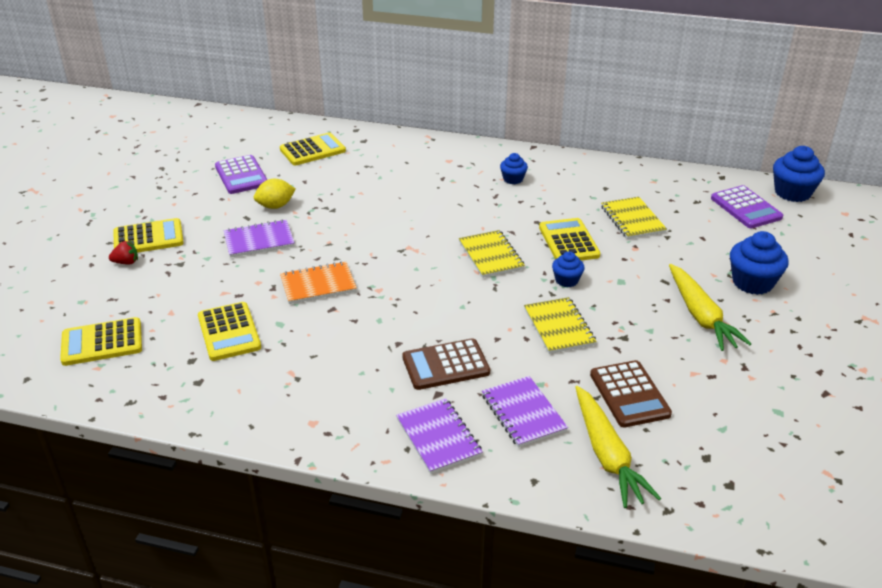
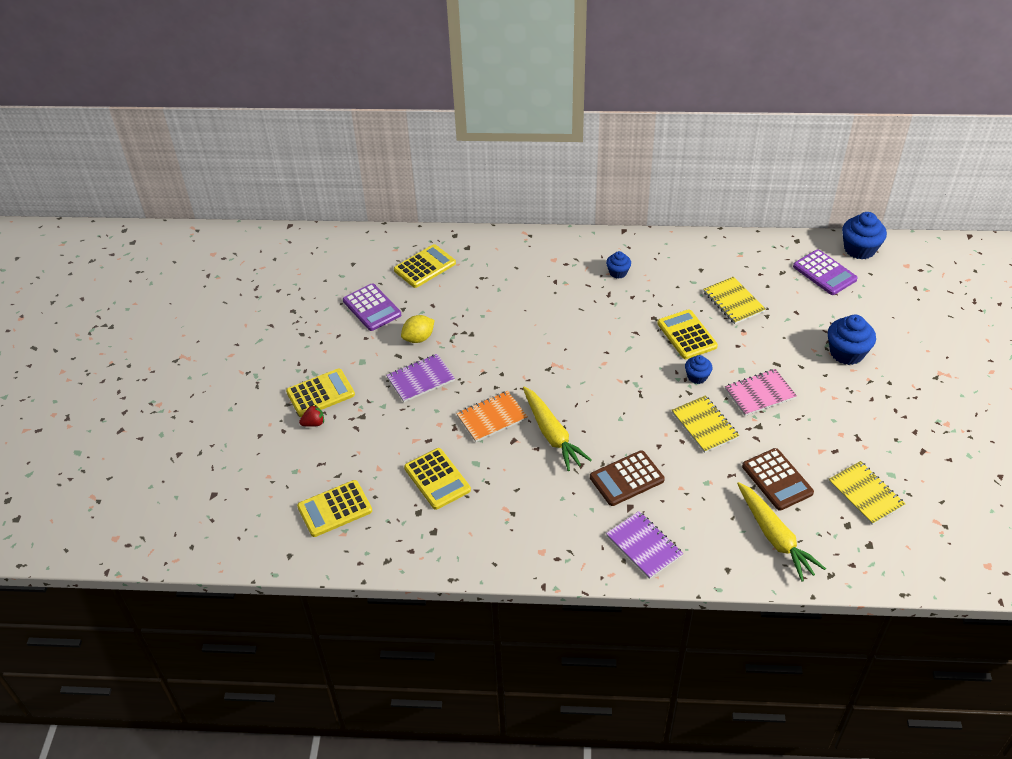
camera: 10 degrees left, 10 degrees up
yellow notebook [459,230,525,278] -> yellow notebook moved to [828,461,905,525]
purple notebook [482,376,568,448] -> none
yellow carrot [669,264,751,351] -> yellow carrot moved to [523,387,592,471]
none -> pink notebook [725,369,797,416]

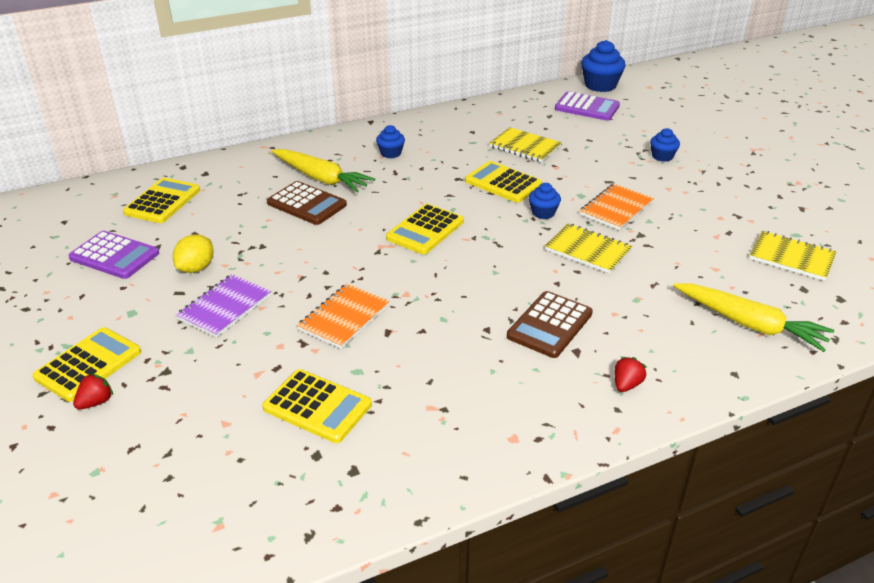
camera: 30 degrees left, 10 degrees down
yellow calculator [297,480,372,537] -> yellow calculator moved to [386,204,464,254]
yellow carrot [523,387,592,471] -> yellow carrot moved to [272,149,375,193]
purple notebook [606,511,683,579] -> red strawberry [615,357,646,392]
pink notebook [725,369,797,416] -> orange notebook [580,184,654,230]
brown calculator [742,448,814,511] -> brown calculator moved to [267,181,347,225]
blue cupcake [828,315,876,365] -> blue cupcake [650,128,680,162], size x0.57

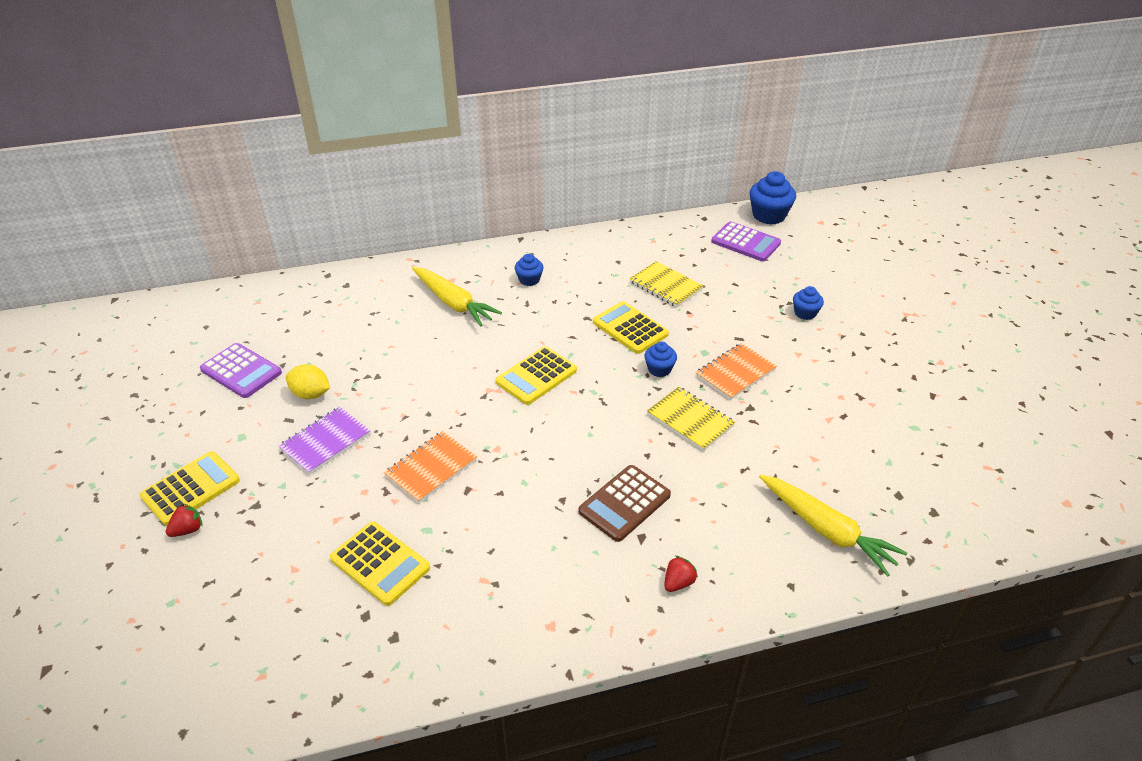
camera: 10 degrees right, 5 degrees up
yellow calculator [123,178,200,223] -> none
yellow lemon [173,234,213,273] -> yellow lemon turned 75 degrees clockwise [286,364,330,399]
brown calculator [267,181,347,225] -> none
yellow notebook [749,231,837,281] -> none

